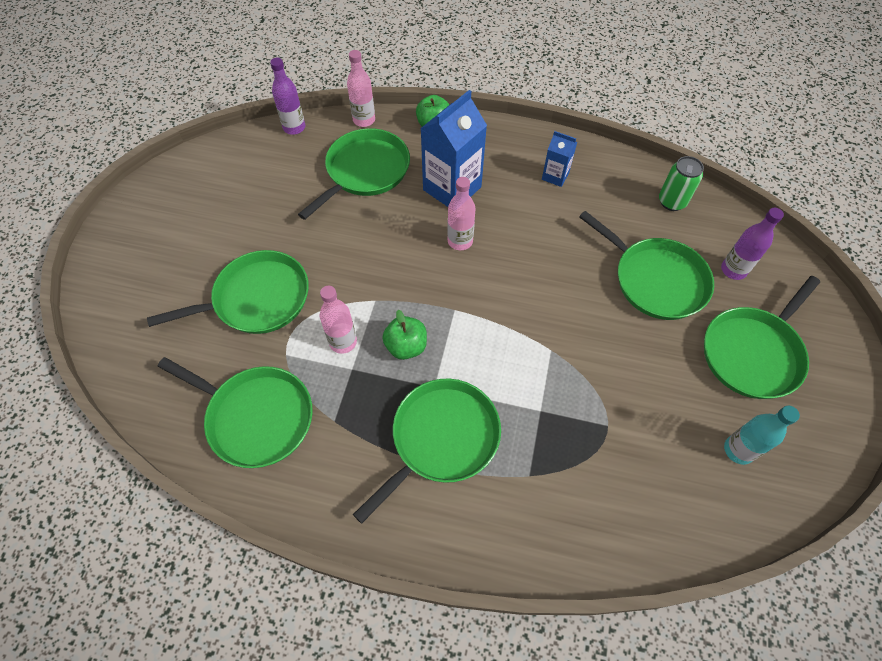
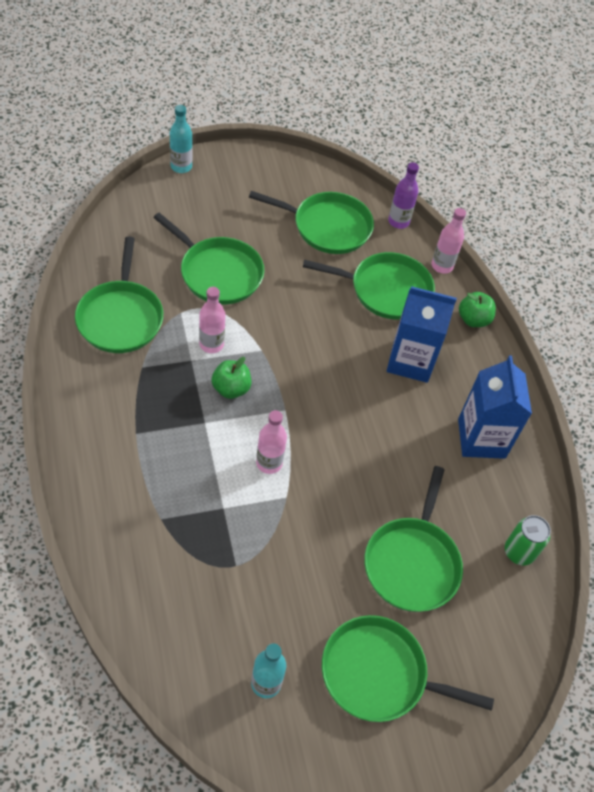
camera: 55 degrees right, 5 degrees down
green pan [353,379,501,524] -> green pan moved to [249,191,374,254]
pink bottle [447,177,476,250] -> pink bottle moved to [256,410,287,474]
blue carton [542,131,577,187] -> blue carton [458,355,532,459], size x1.93
purple bottle [721,208,784,280] -> none
none -> turquoise bottle [170,105,193,173]

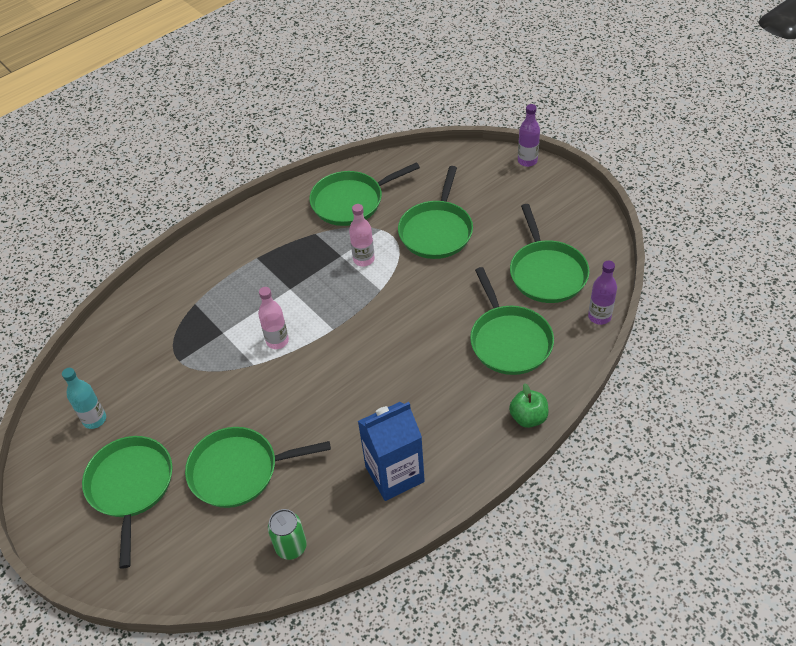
camera: 75 degrees right, 5 degrees down
turquoise bottle [170,105,193,173] -> purple bottle [518,104,540,167]
green apple [211,357,251,399] -> none
blue carton [387,286,457,383] -> none
pink bottle [432,208,466,274] -> none

